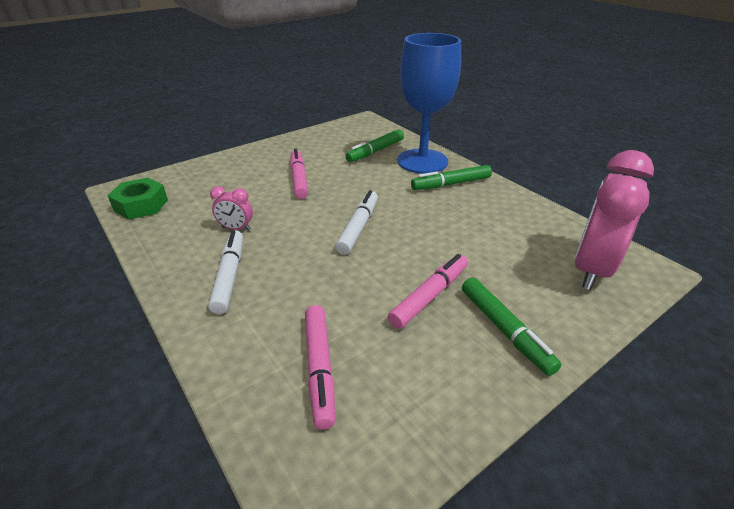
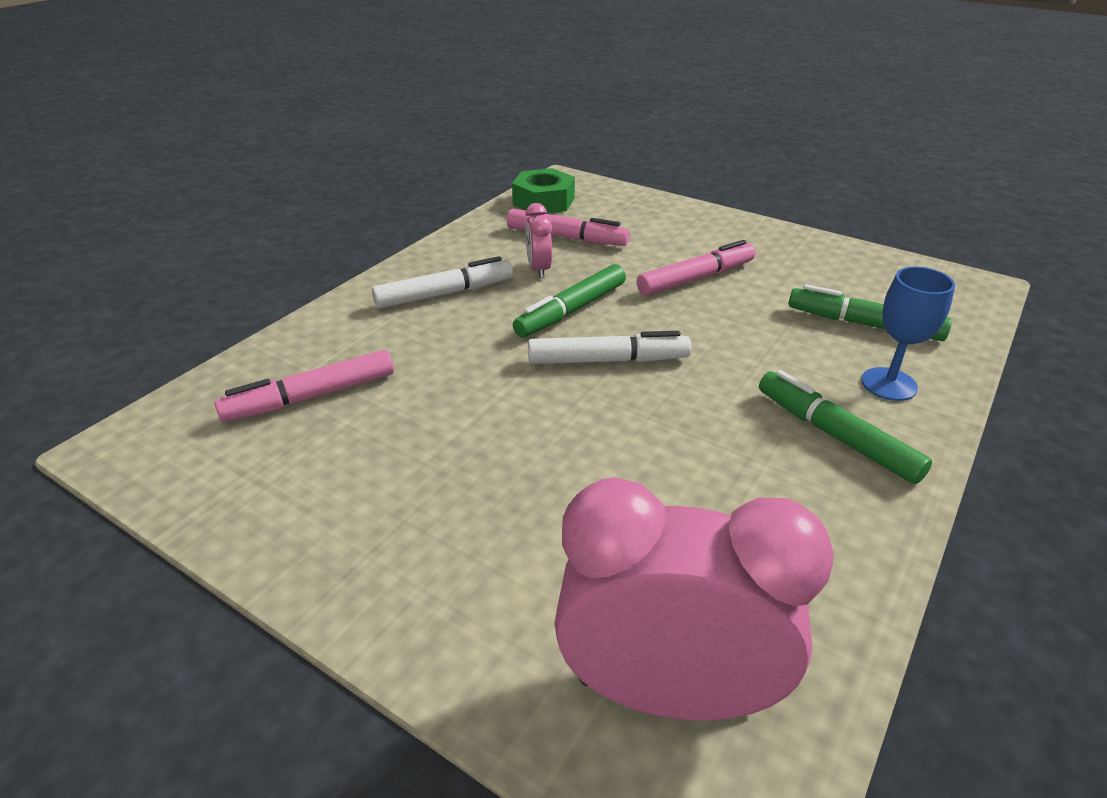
camera: 70 degrees right, 0 degrees up
pink marker [388,254,468,329] -> pink marker moved to [507,209,630,246]
blue goblet [397,33,461,174] -> blue goblet [861,267,955,401], size x0.49
green marker [462,277,562,376] -> green marker moved to [513,264,626,337]

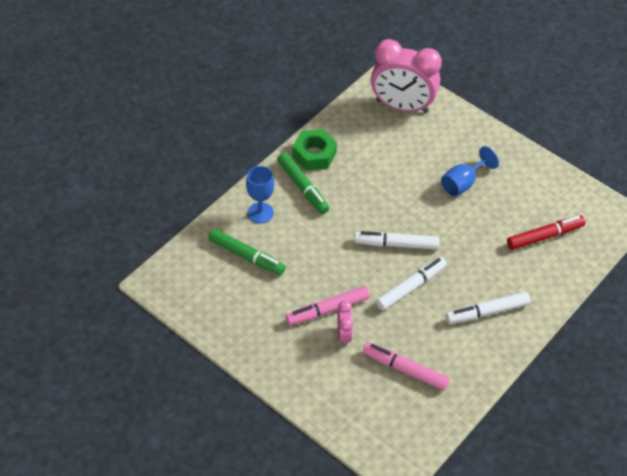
camera: 175 degrees left, 15 degrees up
pink marker [214,350,394,422] -> red marker [507,216,585,250]
green nut [512,168,575,213] -> green nut moved to [292,129,337,170]
green marker [513,264,626,337] -> white marker [376,257,447,311]
pink clock [525,203,552,278] -> pink clock moved to [337,300,353,346]
none -> blue goblet [441,146,499,197]

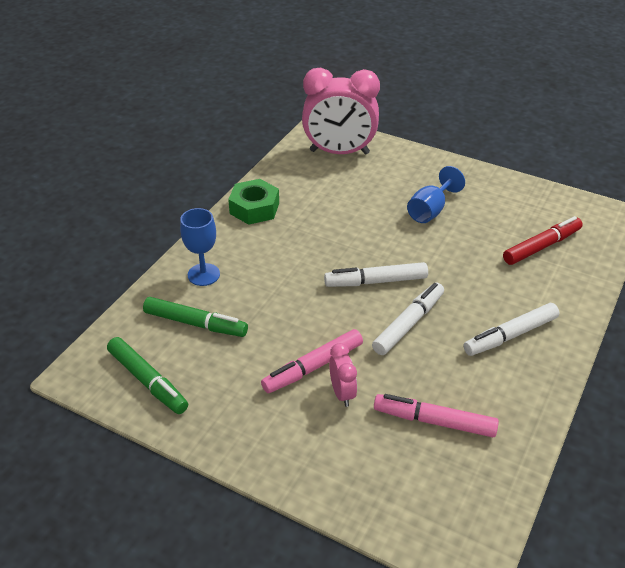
camera: 10 degrees left, 10 degrees down
green marker [277,152,329,214] -> green marker moved to [107,337,188,414]

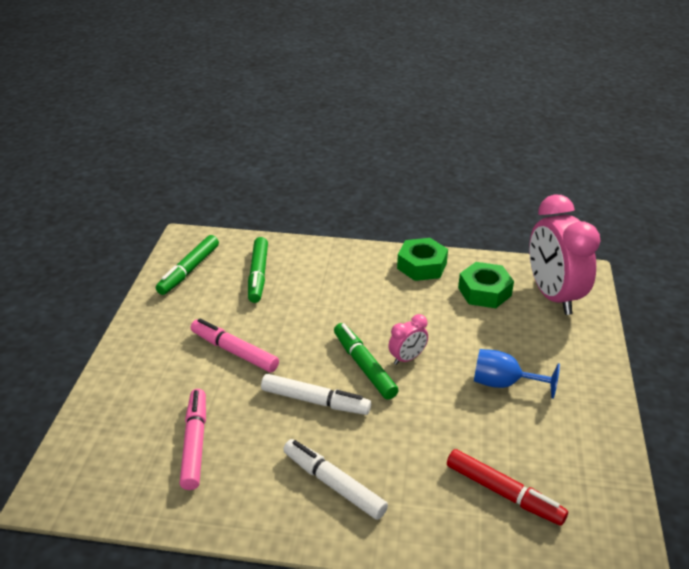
camera: 70 degrees right, 5 degrees down
blue goblet [180,208,220,286] -> none
white marker [324,262,428,287] -> green marker [334,323,399,400]
pink clock [329,343,357,407] -> pink clock moved to [388,314,428,365]
none -> green nut [458,262,514,308]

